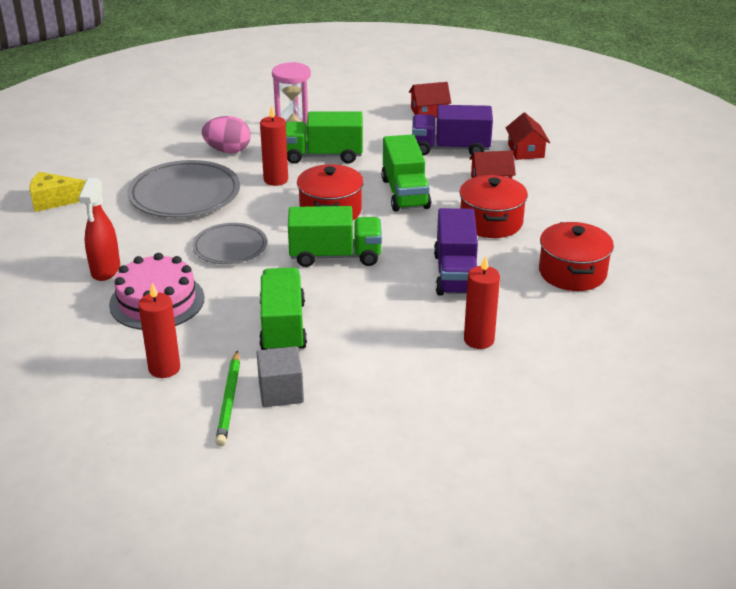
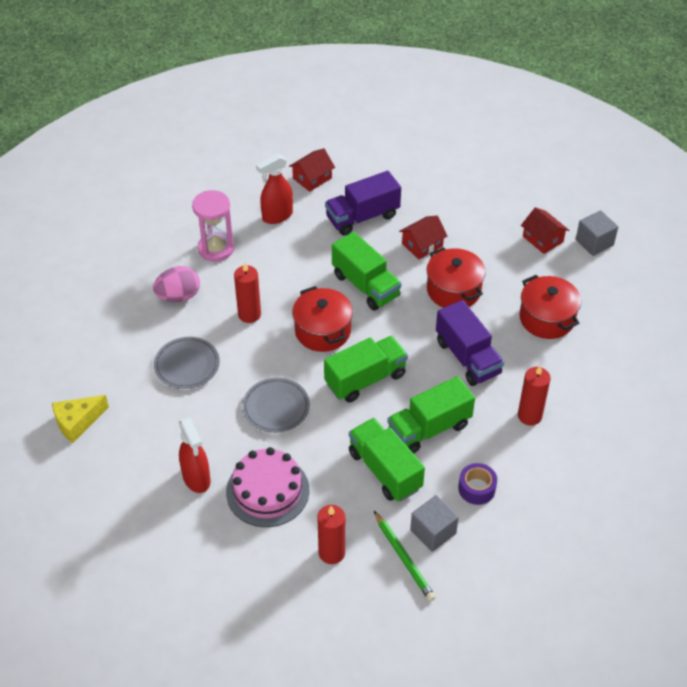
camera: 30 degrees left, 15 degrees up
grey plate [127,160,240,218] -> grey plate [154,337,220,389], size x0.62
green truck [286,111,363,164] -> green truck moved to [387,376,475,454]
red house [506,112,550,160] -> red house moved to [521,207,569,254]
none -> red spray bottle [256,154,293,224]
none -> purple tape [458,463,497,505]
none -> grey cube [576,210,618,256]

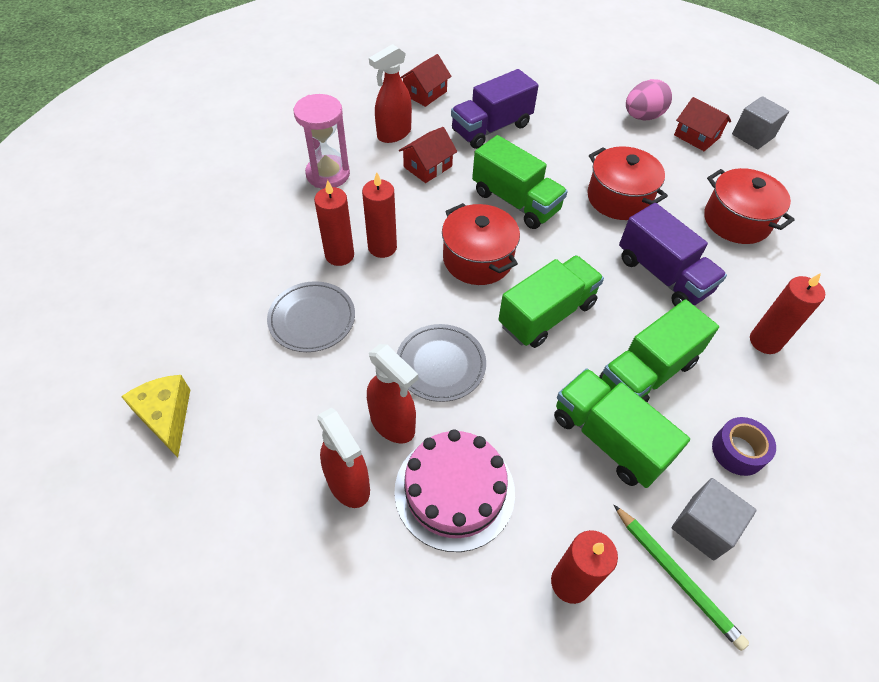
camera: 10 degrees left, 5 degrees up
yellow cheese [52,395,109,443] -> yellow cheese turned 105 degrees clockwise [121,375,190,458]
pink egg [153,266,200,302] -> pink egg moved to [626,79,672,120]
red house [399,216,447,260] -> red house moved to [399,127,457,183]
none -> red candle [314,180,354,266]
none -> red spray bottle [367,344,418,443]

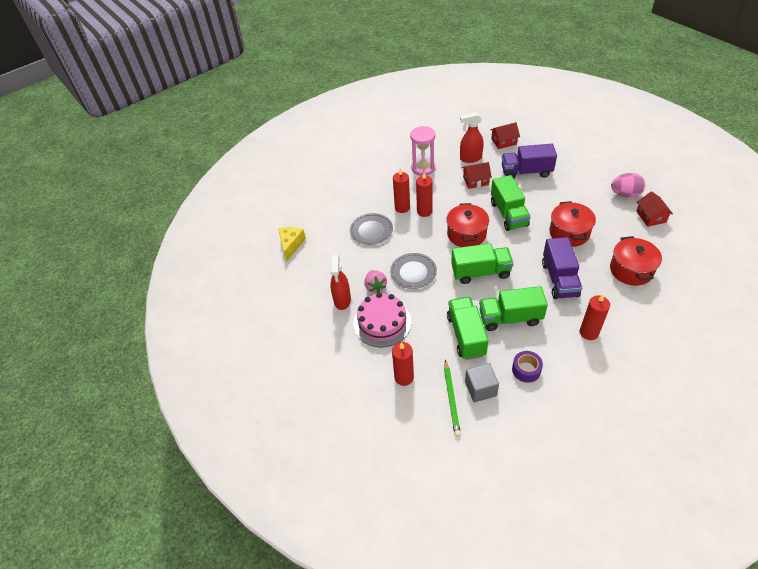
camera: 40 degrees right, 5 degrees down
red spray bottle [367,344,418,443] -> pink strawberry [364,270,387,293]
grey cube [732,96,789,149] -> none

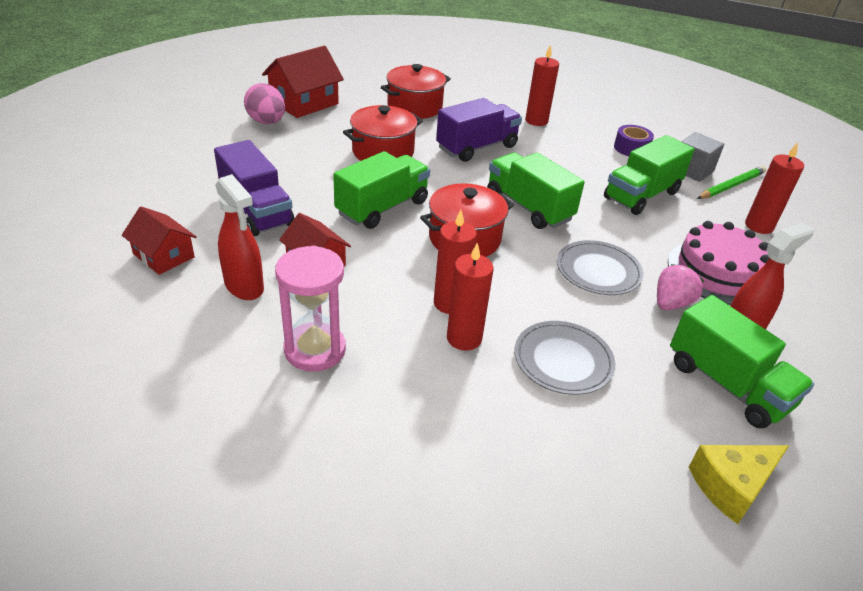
camera: 130 degrees left, 10 degrees down
green truck [479,286,548,331] -> green truck moved to [670,295,814,429]
red house [636,191,673,227] -> red house [262,45,344,118], size x1.56

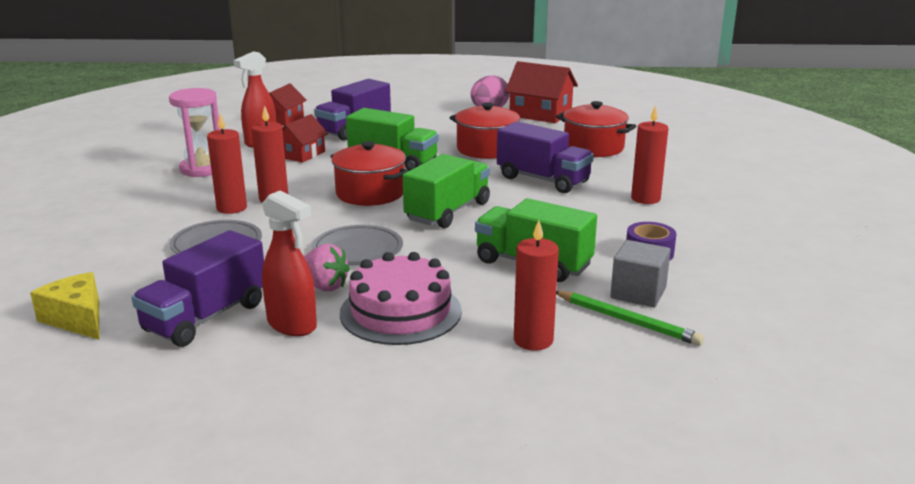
camera: 75 degrees right, 15 degrees down
green truck [670,295,814,429] -> purple truck [132,230,264,347]

